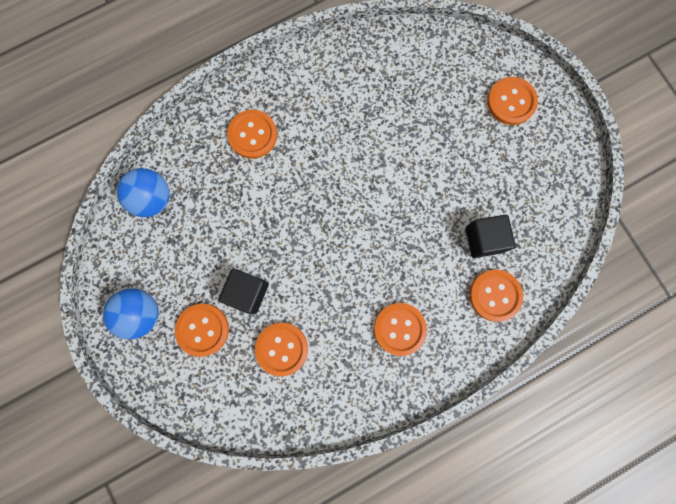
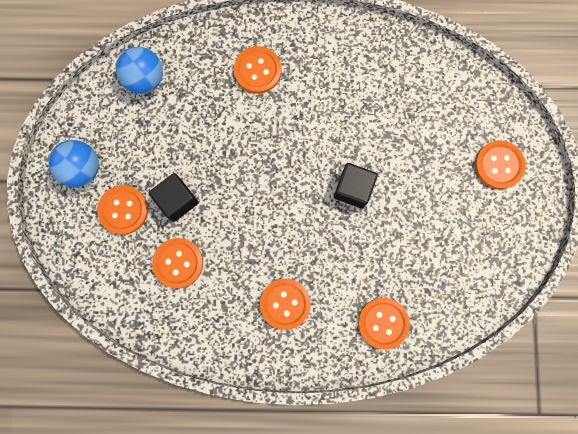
camera: 30 degrees right, 0 degrees up
black cube [466,215,515,258] -> black cube moved to [334,163,378,209]

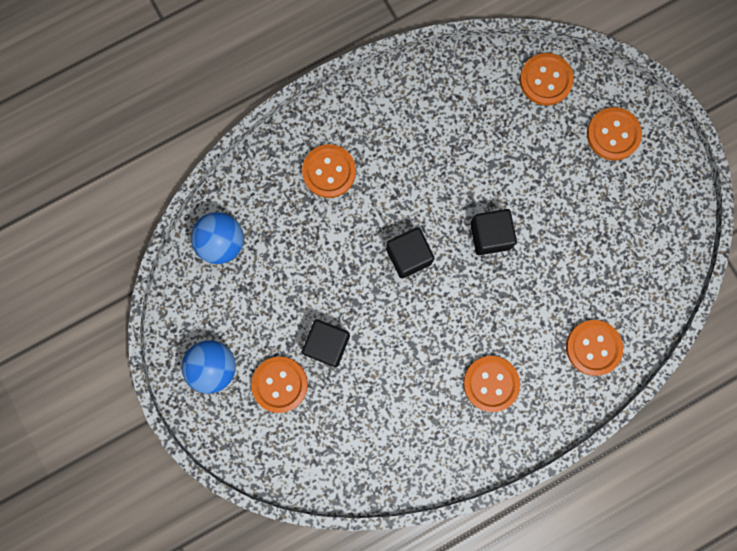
camera: 30 degrees left, 0 degrees up
orange button [152,238,203,288] -> orange button moved to [520,53,574,106]
none -> black cube [386,227,435,279]

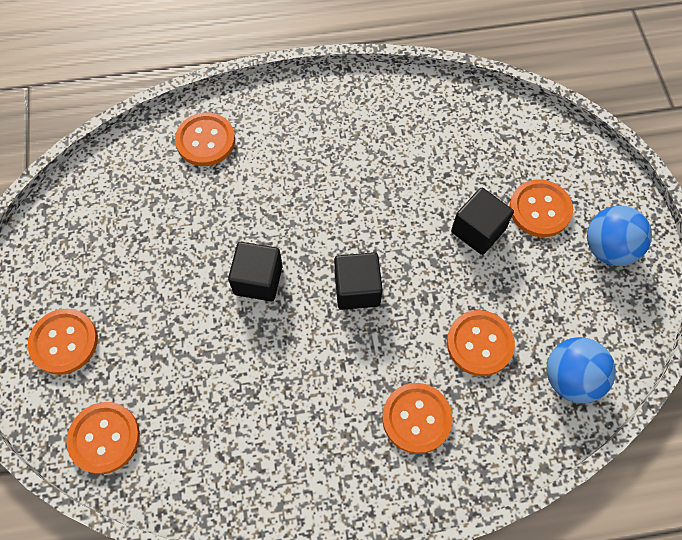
camera: 160 degrees left, 15 degrees down
orange button [463,356,520,412] -> orange button moved to [447,310,515,376]

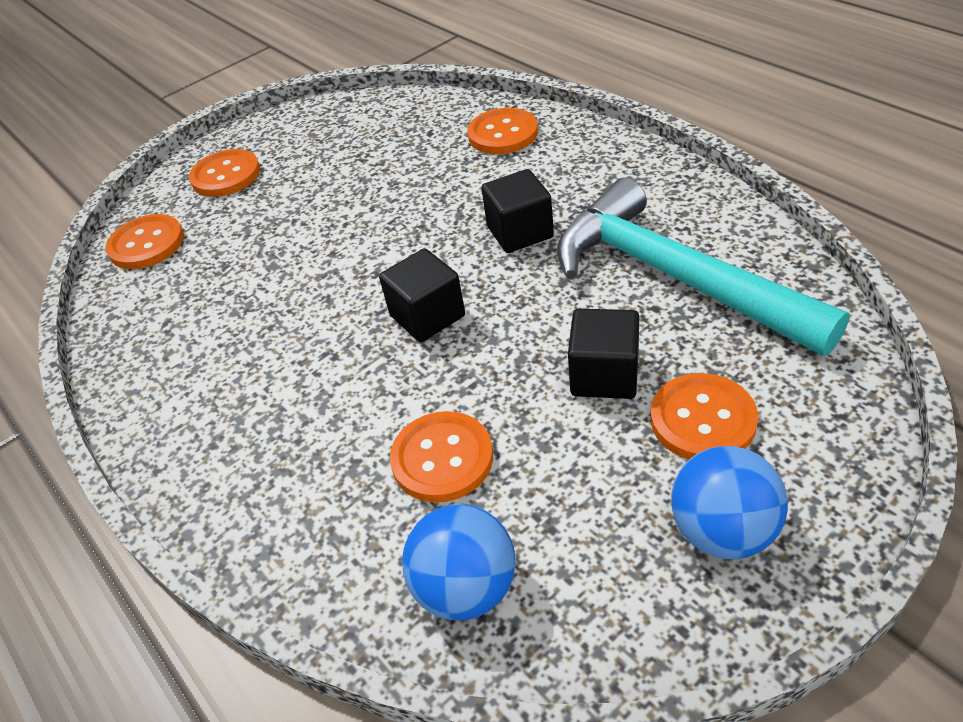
camera: 65 degrees right, 20 degrees down
black cube [228,242,283,301] -> black cube moved to [481,169,554,253]
orange button [382,383,453,454] -> none
none -> turquoise hammer [557,177,850,356]

